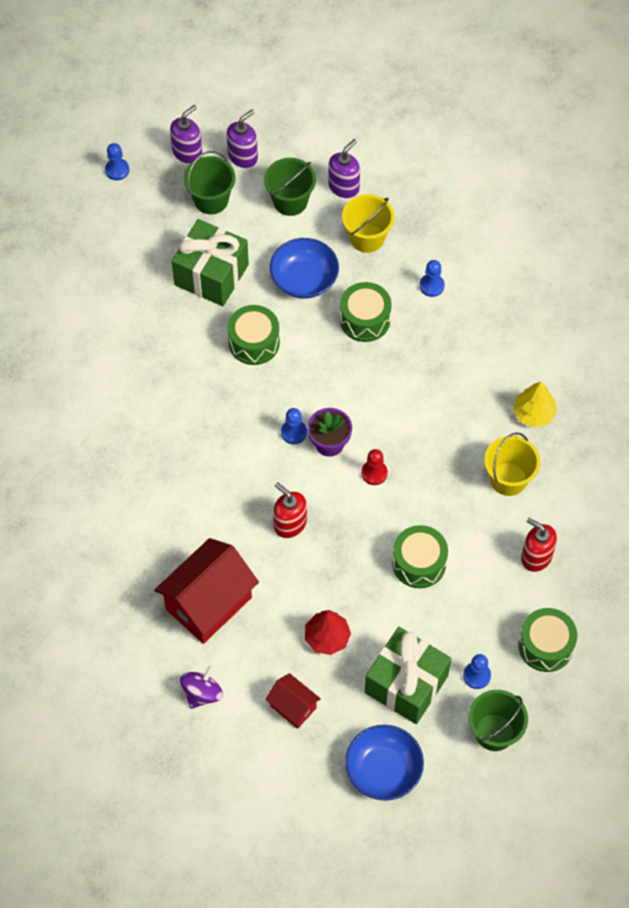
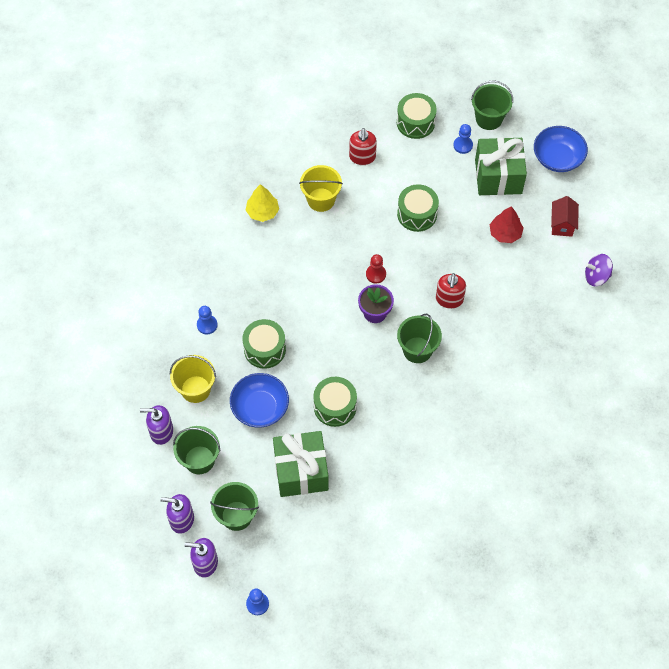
camera: 125 degrees left, 0 degrees up
red house [154,538,259,644] -> none
blue pawn [281,408,307,444] -> none
none -> green bucket [397,314,442,363]

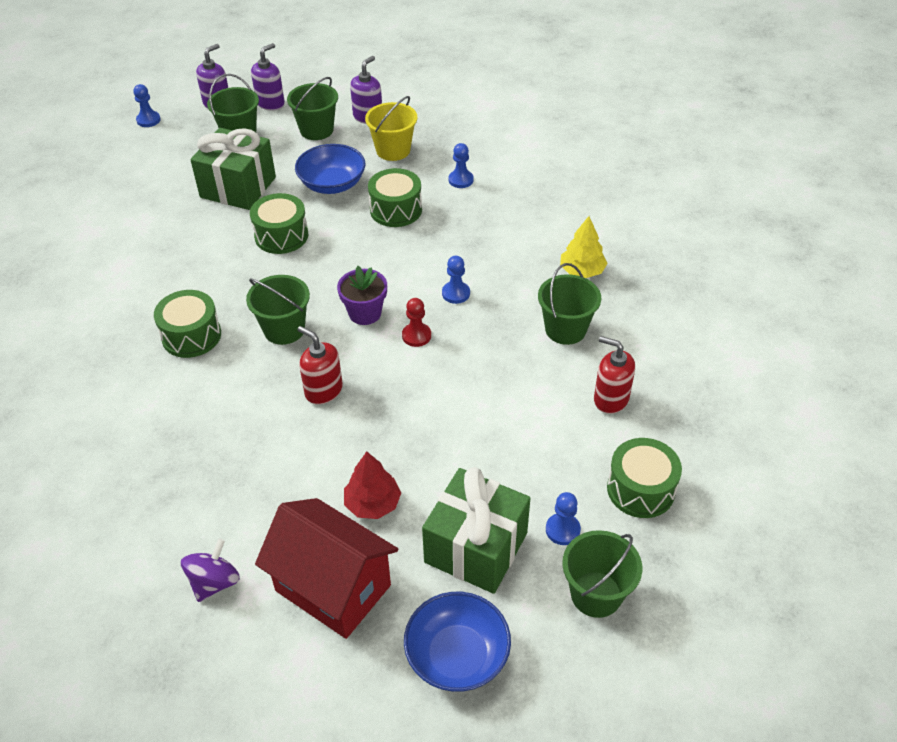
camera: 120 degrees right, 15 degrees down
yellow bucket [299,165,343,212] -> green bucket [538,263,601,345]
green drum [397,184,439,232] -> green drum moved to [154,290,221,358]
red house [551,196,579,237] -> red house [255,498,398,639], size x1.92
none -> blue pawn [442,256,470,304]

